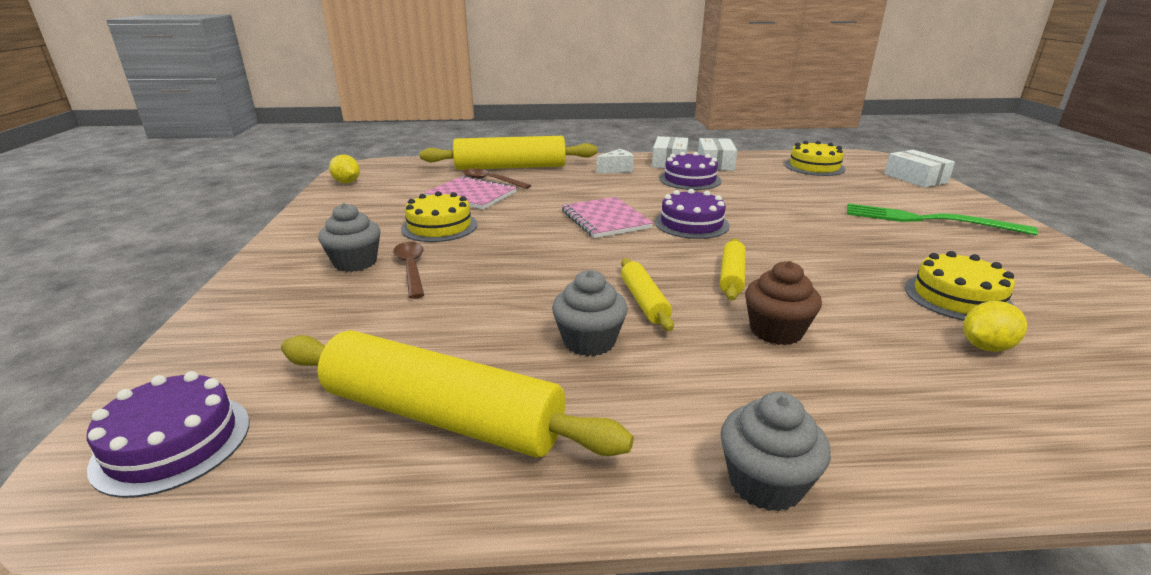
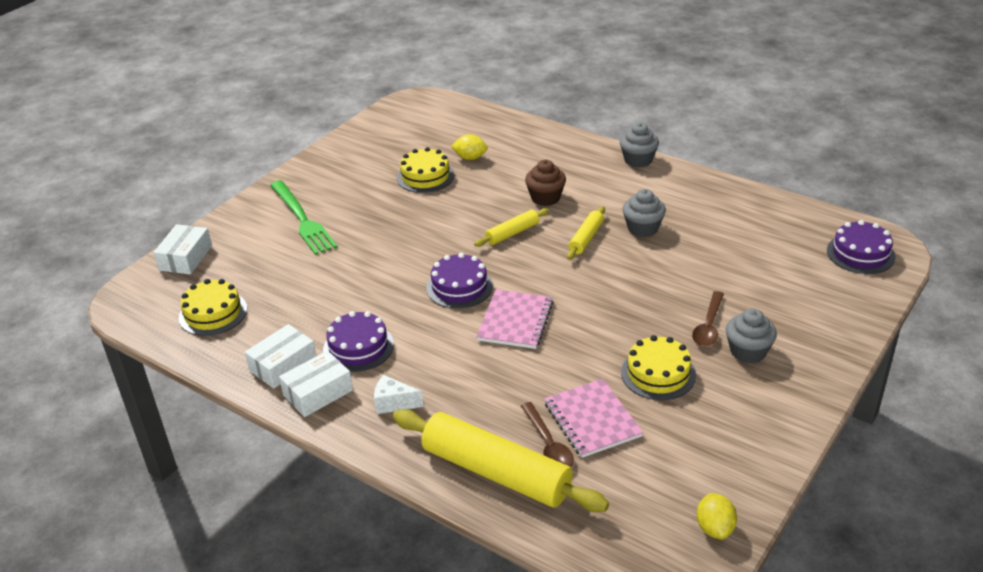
camera: 140 degrees left, 10 degrees up
yellow rolling pin [281,330,634,458] -> none

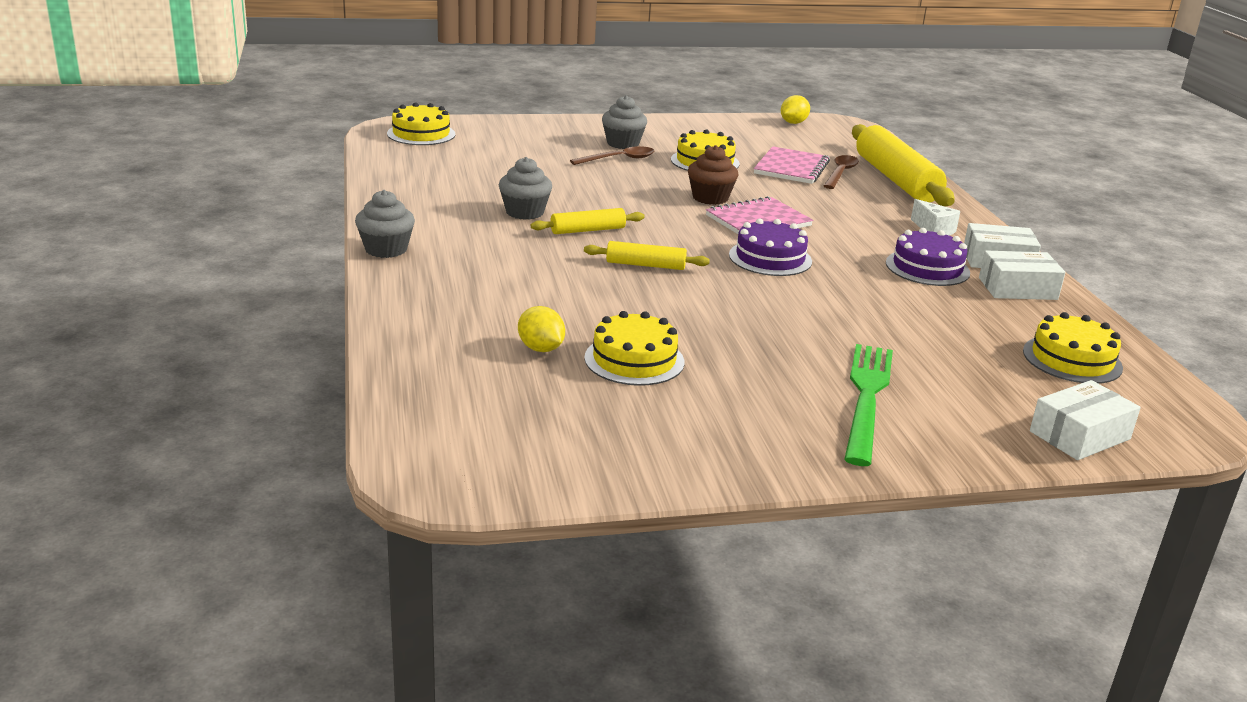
camera: 140 degrees left, 10 degrees down
brown cupcake [525,160,566,206] -> brown cupcake moved to [688,145,738,205]
purple cake [827,220,895,274] -> yellow cake [387,102,456,145]

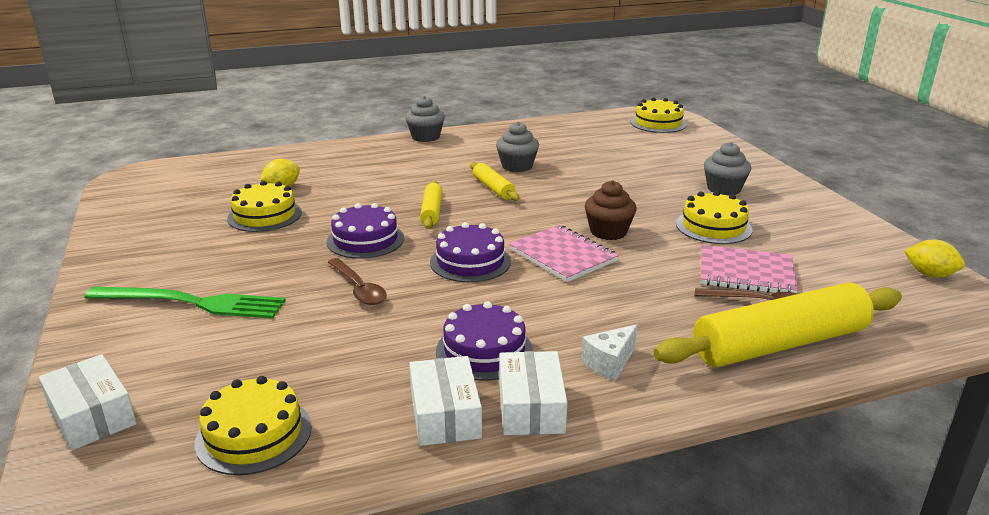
camera: 85 degrees right, 0 degrees up
brown spoon [570,146,654,165] -> brown spoon moved to [328,258,387,305]
none -> purple cake [327,203,404,259]

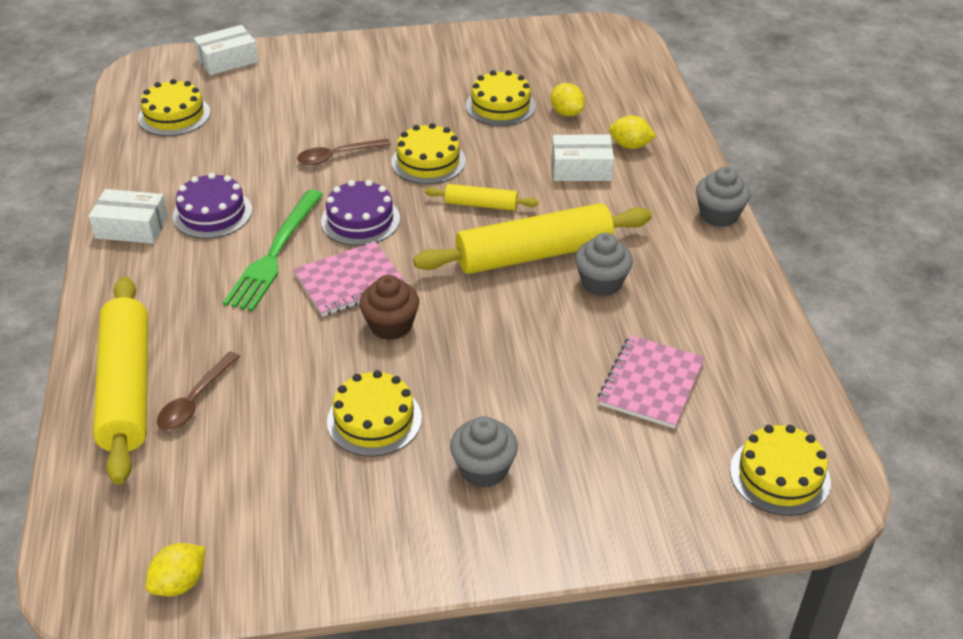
camera: 100 degrees right, 15 degrees up
green fork [84,287,286,319] -> green fork moved to [223,190,323,311]
purple cake [327,203,404,259] -> yellow cake [391,123,466,184]
white box [409,356,482,446] -> white box moved to [552,135,614,181]
yellow rolling pin [470,162,519,201] -> yellow rolling pin [413,203,652,274], size x2.05
white cheese [581,324,638,381] -> none
pink notebook [701,245,798,293] -> pink notebook moved to [598,335,705,429]
none -> yellow lemon [609,115,656,149]

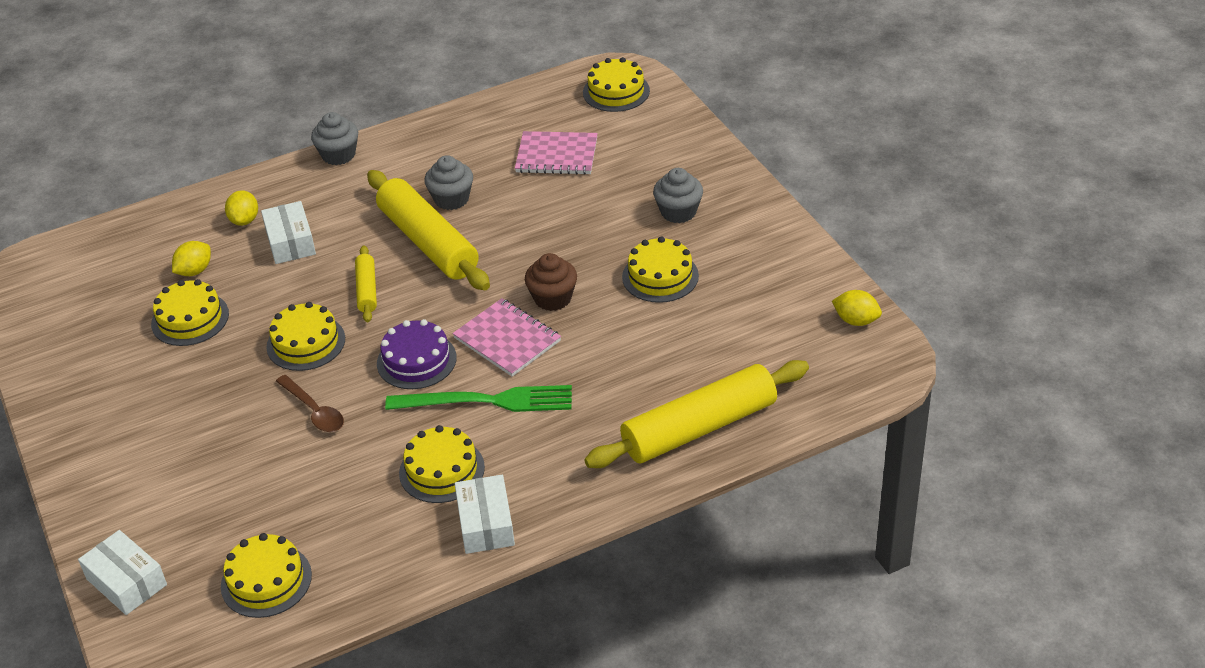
camera: 105 degrees left, 0 degrees up
brown spoon [157,352,240,431] -> none
purple cake [173,173,252,239] -> yellow cake [399,425,485,503]

